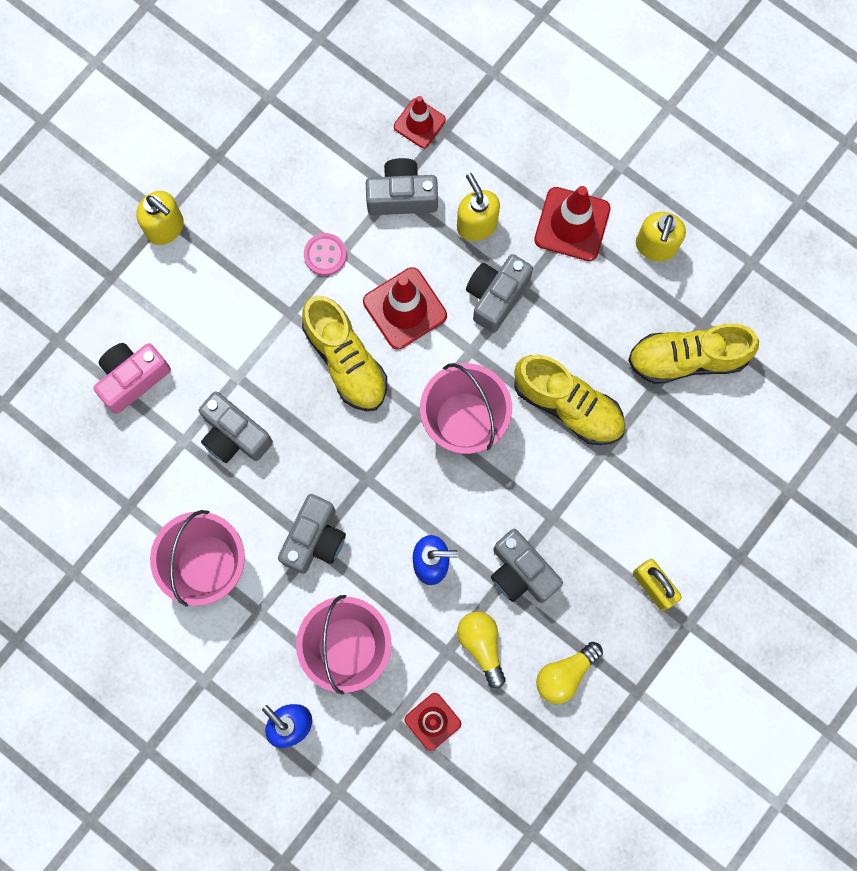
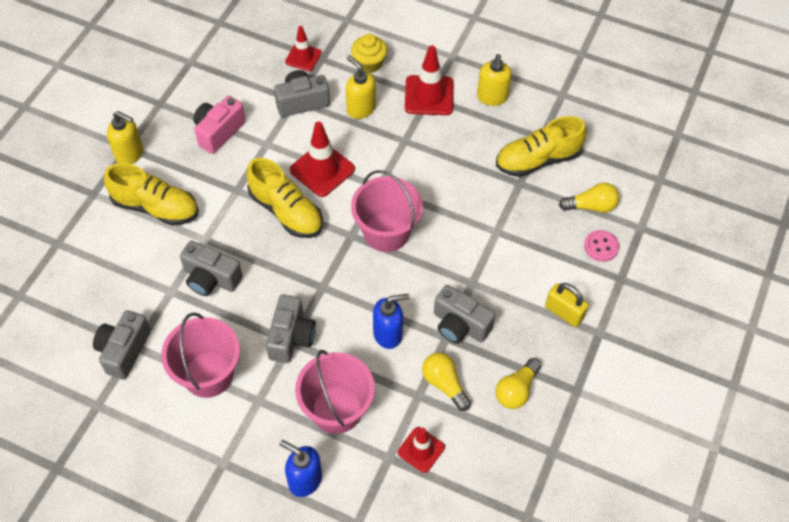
camera: 15 degrees left, 20 degrees down
pink camera [93,343,171,414] -> pink camera moved to [193,96,246,154]
pink button [304,233,347,276] -> pink button moved to [584,230,619,262]
grey camera [466,254,533,333] -> grey camera moved to [93,310,151,380]
yellow shoe [514,355,625,445] -> yellow shoe moved to [104,163,199,226]
none -> yellow cupcake [351,34,387,73]
none -> yellow light bulb [559,182,619,213]

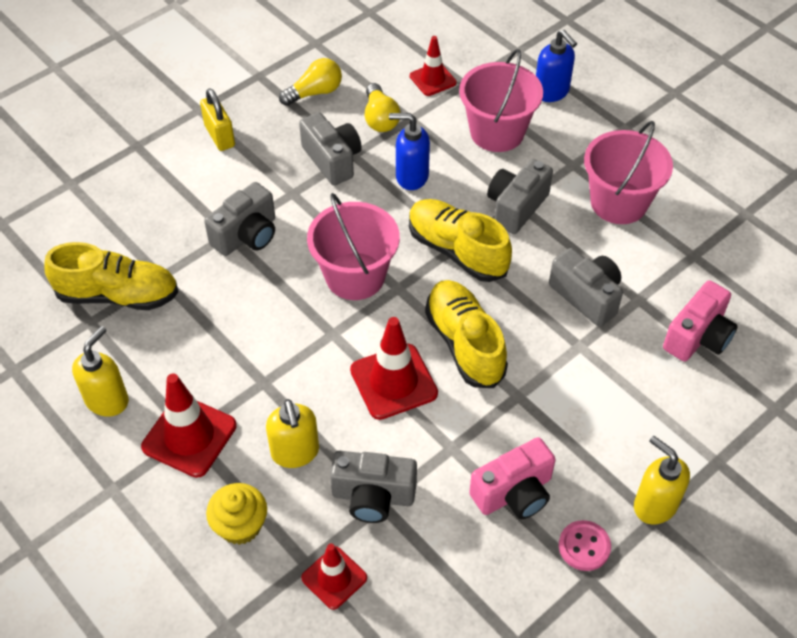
camera: 155 degrees left, 5 degrees down
grey camera [93,310,151,380] -> grey camera moved to [204,182,275,256]
yellow shoe [104,163,199,226] -> yellow shoe moved to [409,199,512,282]
yellow light bulb [559,182,619,213] -> none
pink button [584,230,619,262] -> pink button moved to [559,520,611,571]
none -> pink camera [663,280,738,362]

